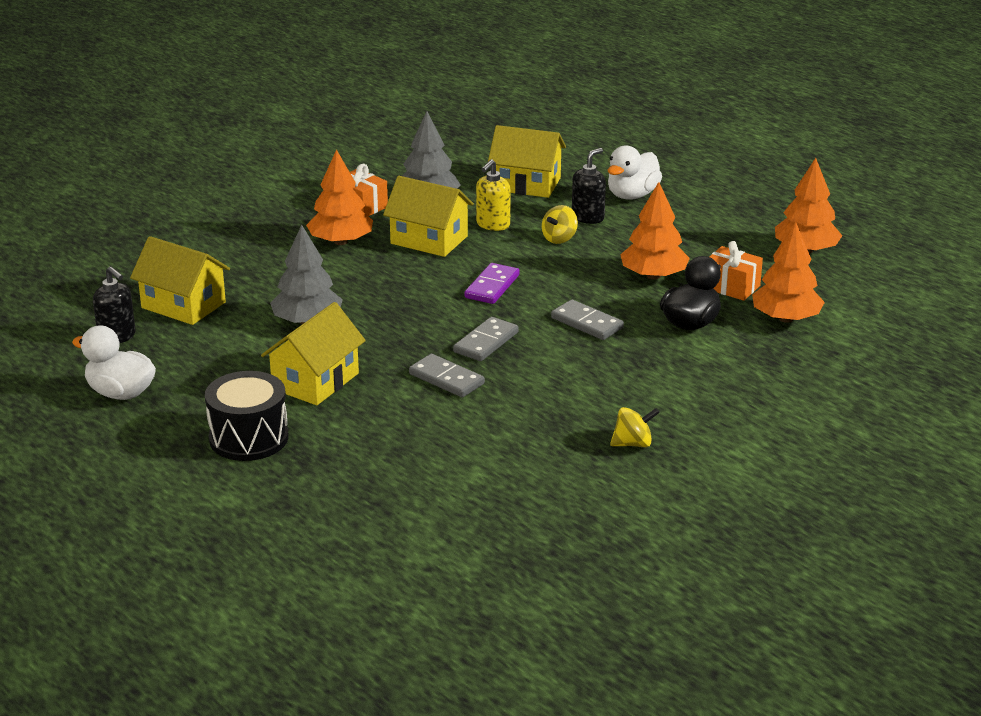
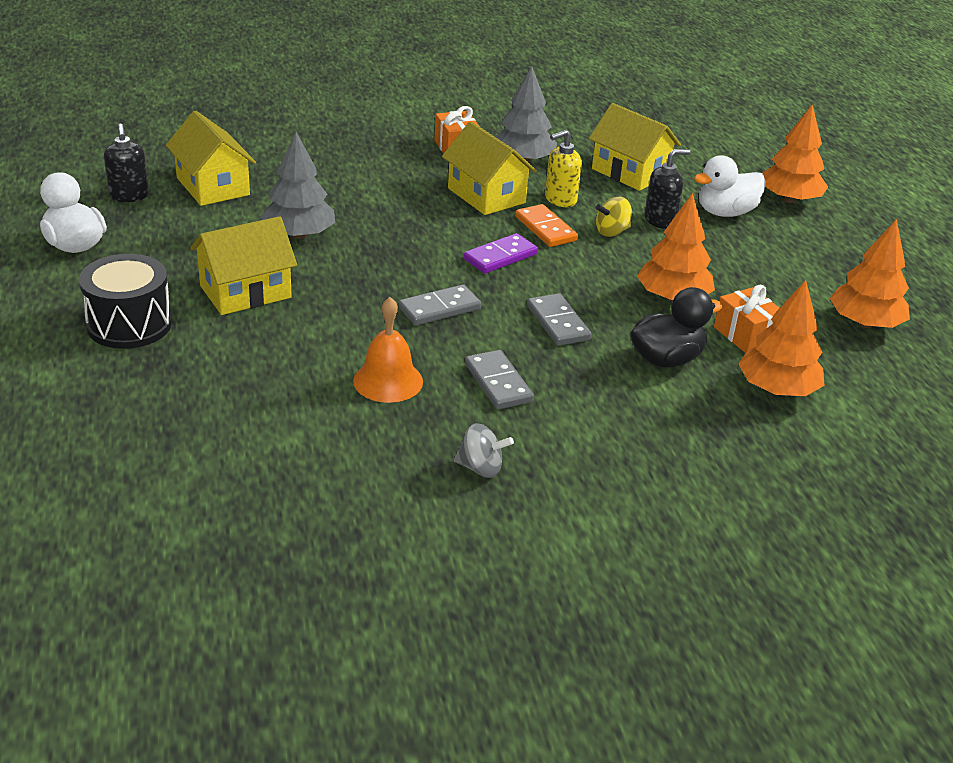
camera: 25 degrees right, 5 degrees up
orange tree [306,149,373,245] -> orange tree moved to [763,104,828,203]
grey domino [409,354,485,397] -> grey domino moved to [465,350,534,409]
yellow spinning top [610,407,660,447] -> grey spinning top [454,423,514,478]
none -> orange bell [353,297,423,403]
none -> orange domino [515,204,578,247]

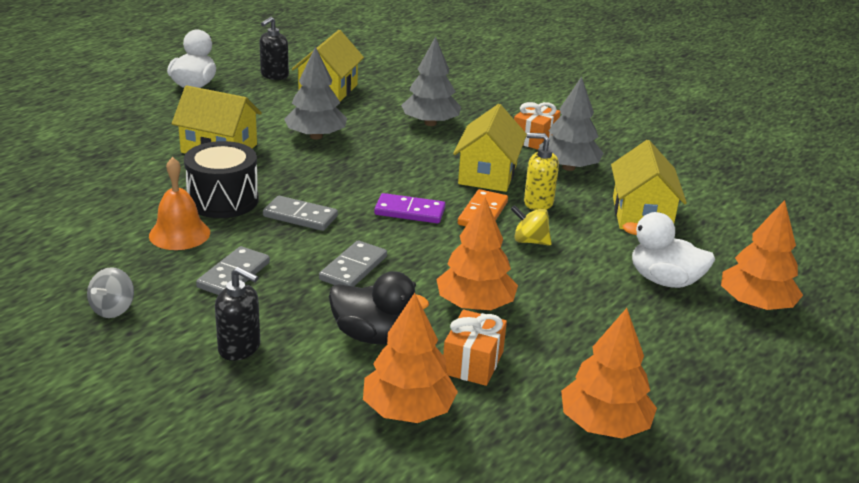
camera: 50 degrees right, 5 degrees down
black drum [79,254,172,349] -> black drum moved to [184,141,259,218]
grey spinning top [454,423,514,478] -> grey spinning top turned 45 degrees clockwise [87,267,134,318]
black soap dispenser [644,149,690,229] -> black soap dispenser moved to [215,267,260,361]
none -> grey tree [401,36,461,126]

